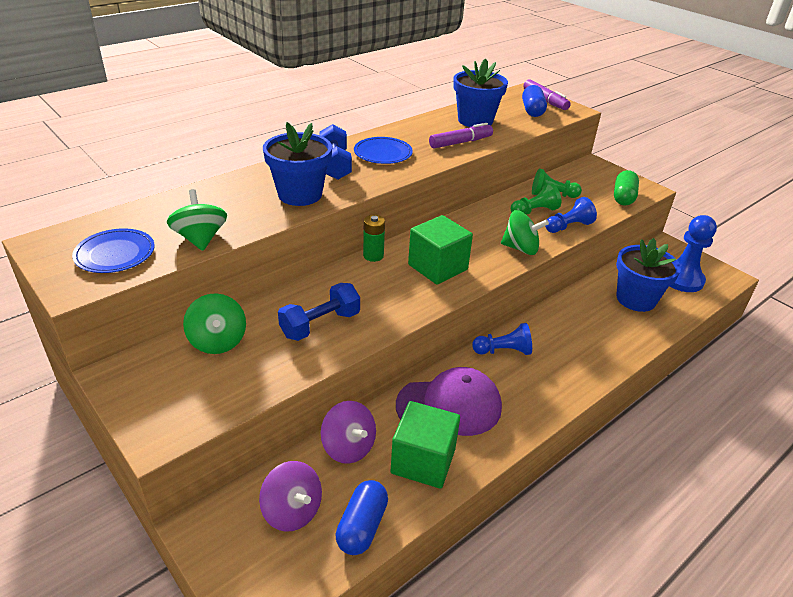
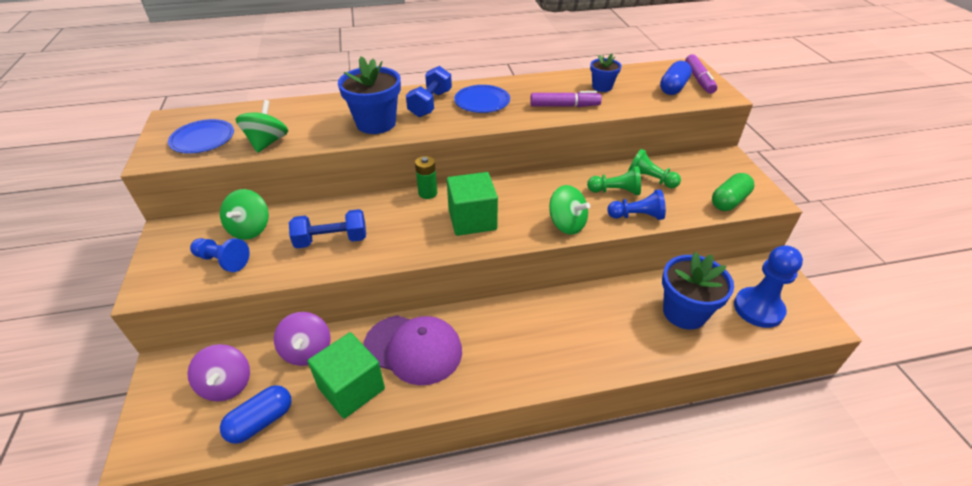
camera: 30 degrees right, 5 degrees up
blue flower pot [453,59,508,127] -> blue flower pot [590,54,622,92], size x0.56
blue pawn [472,323,532,355] -> blue pawn moved to [190,238,250,272]

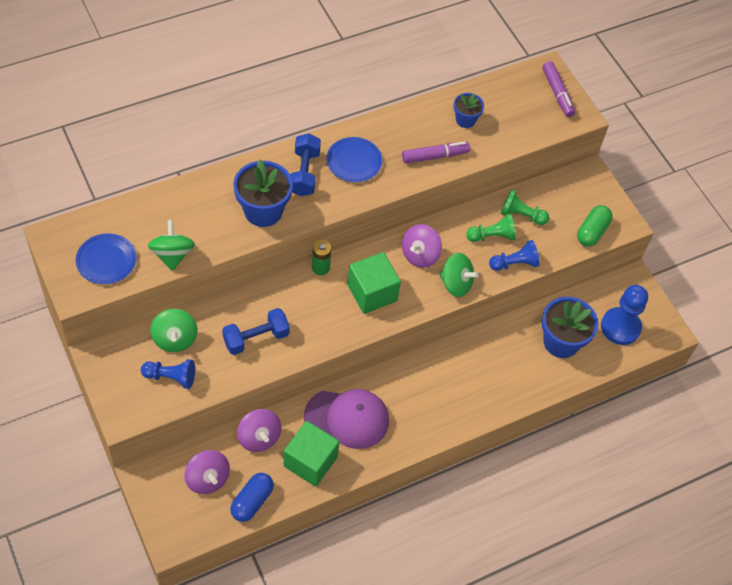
camera: 20 degrees left, 15 degrees up
blue capsule [660,61,692,95] -> none
none -> purple spinning top [402,224,442,268]

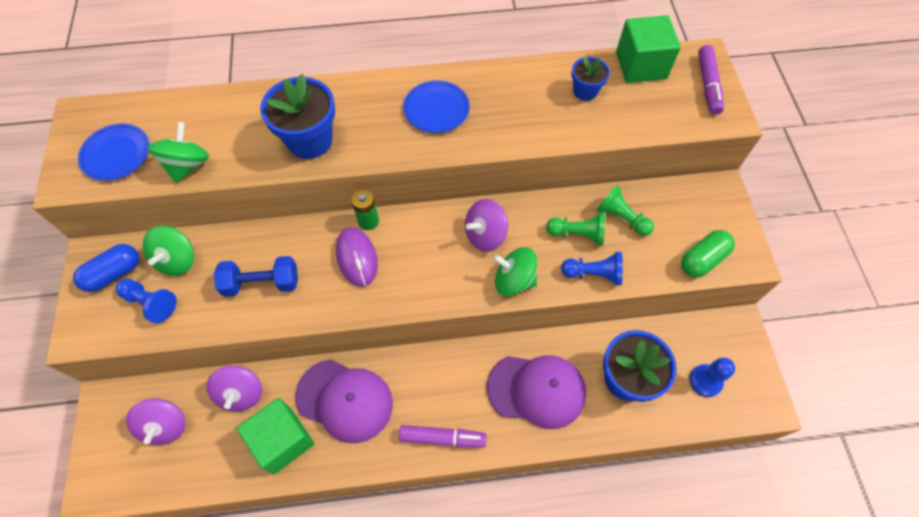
camera: 25 degrees right, 5 degrees up
blue capsule [230,473,274,522] -> blue capsule moved to [73,244,139,292]
blue dumbbell [290,133,321,196] -> none
green cube [347,252,401,314] -> green cube moved to [616,15,681,83]
purple marker [402,141,470,164] -> purple marker moved to [399,425,486,447]
green spinning top [439,253,479,297] -> green spinning top turned 150 degrees clockwise [493,247,537,296]
blue pawn [601,285,648,345] -> blue pawn [689,358,735,397], size x0.65
none -> purple mouse [336,227,378,287]
none -> purple cap [487,356,586,429]

